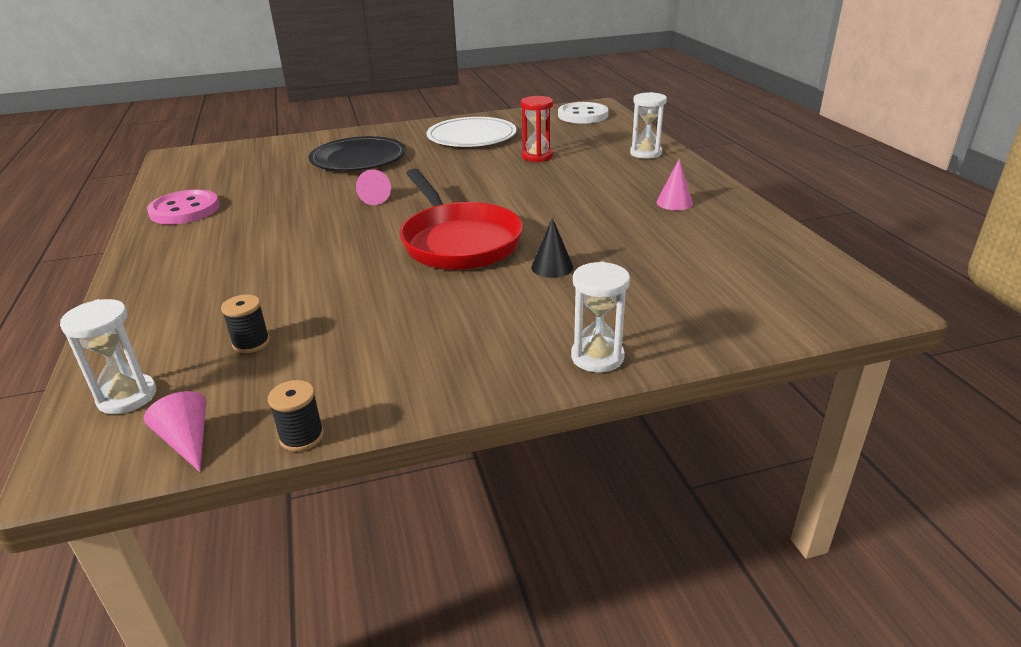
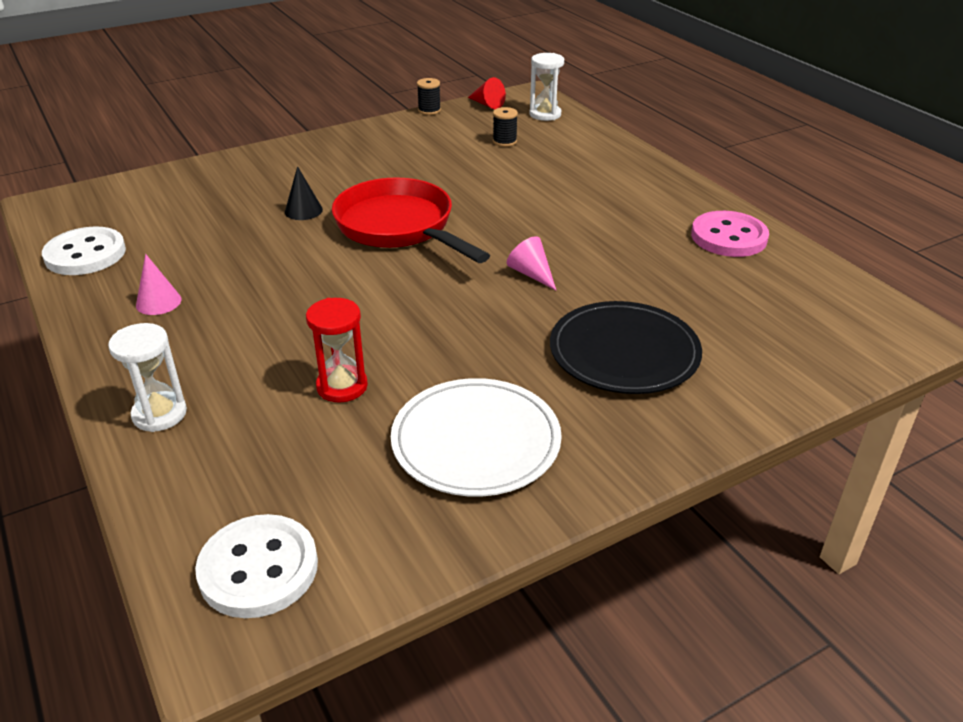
camera: 165 degrees right, 5 degrees up
pink cone [144,391,206,472] -> red cone [468,77,506,109]
white hourglass [571,262,630,373] -> none
none -> white button [42,226,126,275]

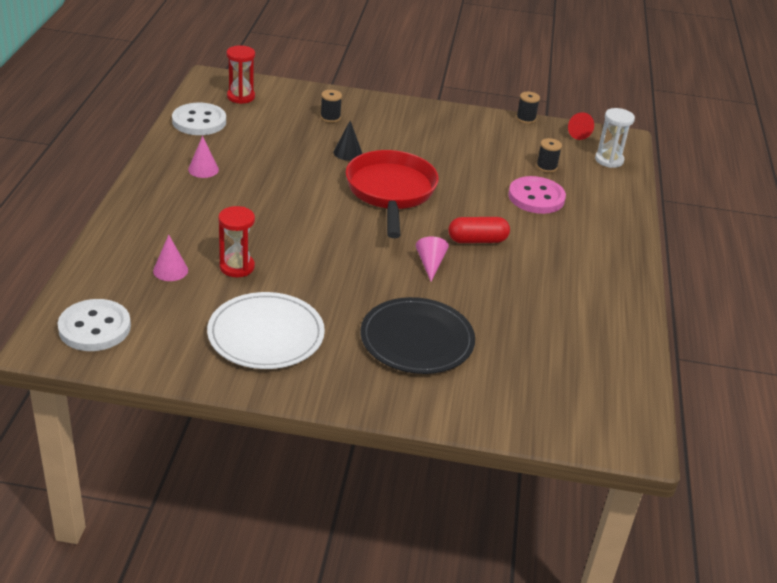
camera: 35 degrees right, 0 degrees up
white hourglass [108,323,187,432] -> none
pink button [691,211,769,257] -> pink button moved to [508,176,566,214]
none -> pink cone [153,235,188,281]
none -> red hourglass [226,45,255,104]
none -> black spool [320,90,342,123]
none -> red capsule [448,217,510,243]

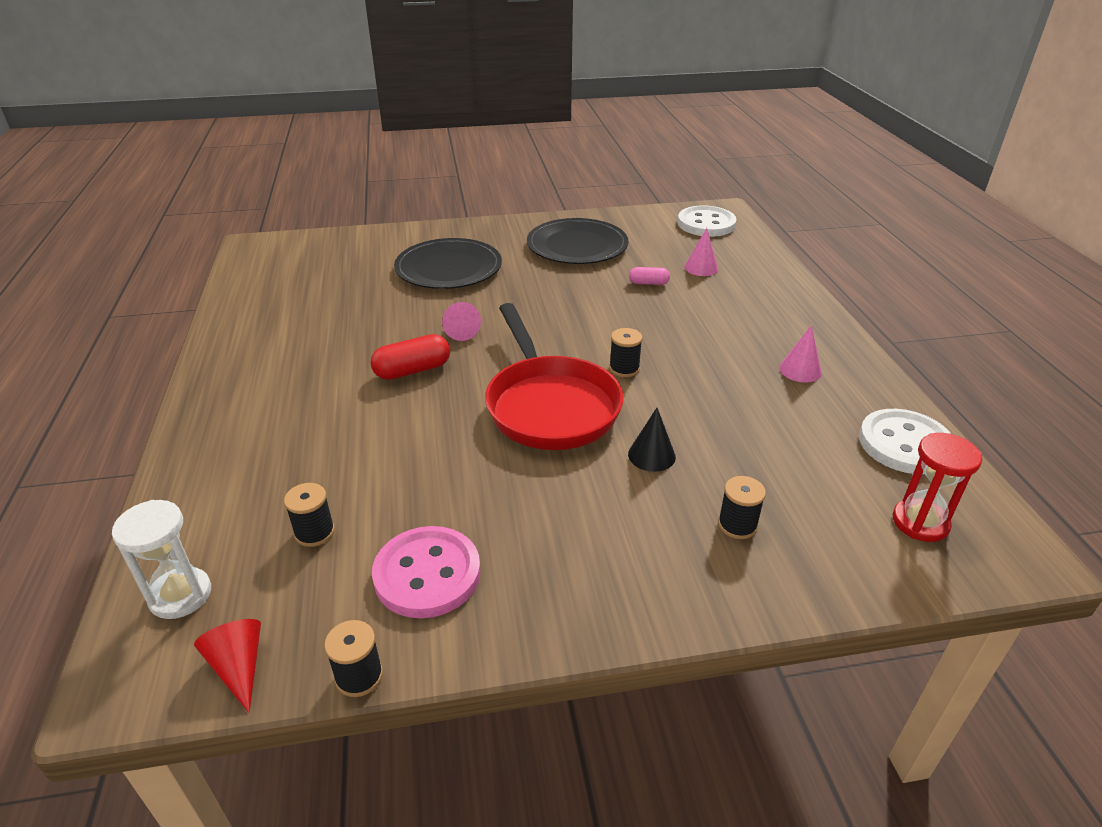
camera: 165 degrees right, 0 degrees up
white plate [207,292,325,369] -> black plate [527,218,628,264]
red hourglass [218,206,255,277] -> pink capsule [629,267,670,285]
pink button [508,176,566,214] -> pink button moved to [372,526,481,618]
none -> black spool [609,328,642,377]

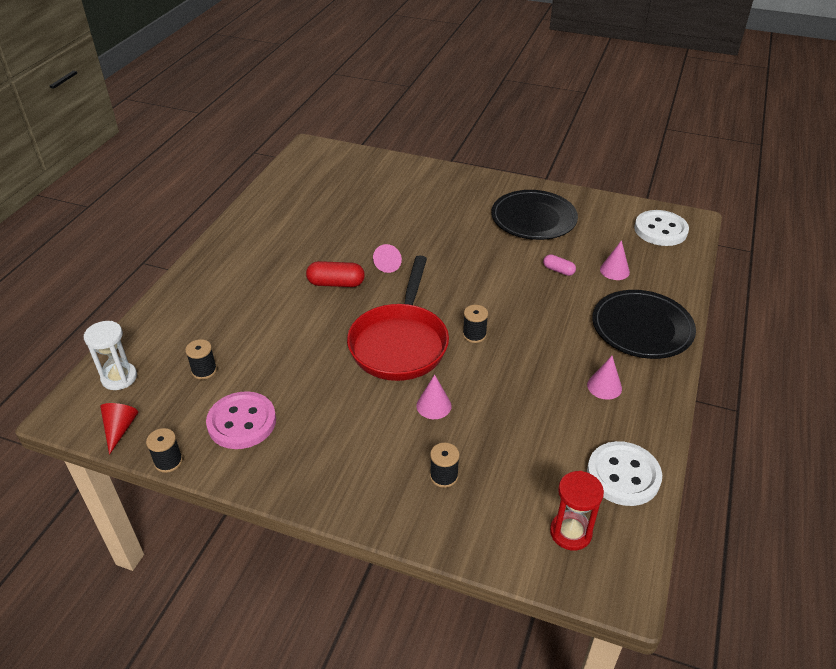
camera: 30 degrees right, 5 degrees up
black plate [394,238,502,289] -> black plate moved to [592,290,696,359]
black cone [628,408,676,472] -> pink cone [416,374,452,419]

